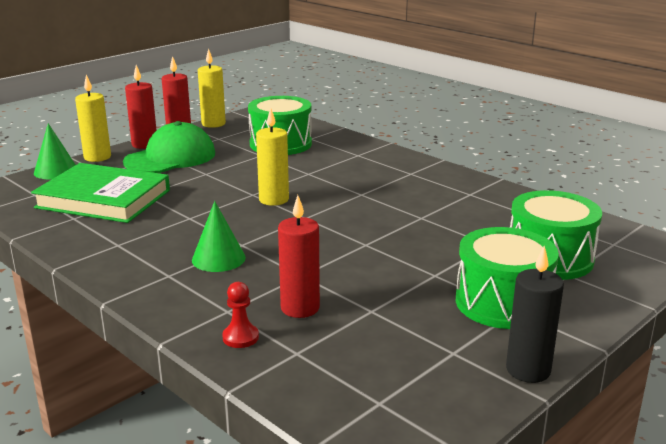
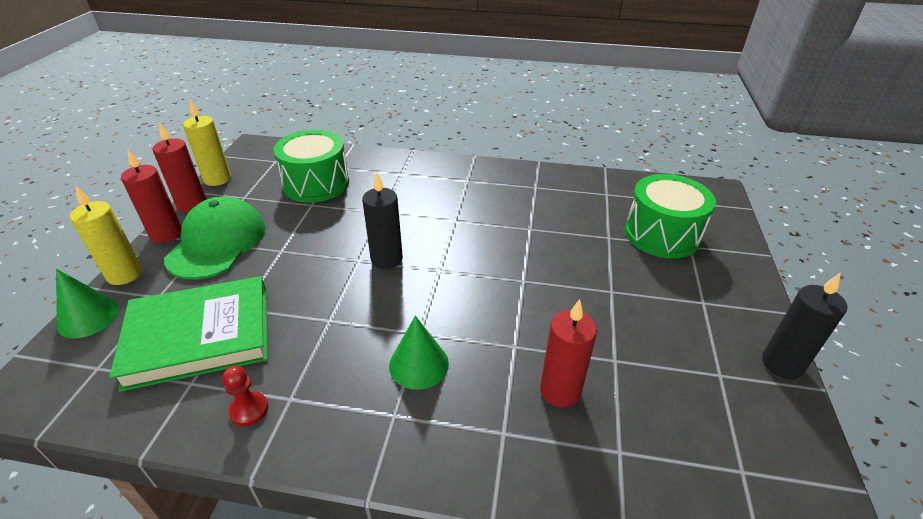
camera: 35 degrees left, 15 degrees up
red pawn [222,282,259,348] -> red pawn moved to [222,366,268,427]
yellow candle [256,108,289,206] -> black candle [362,173,403,269]
green drum [456,227,559,329] -> none

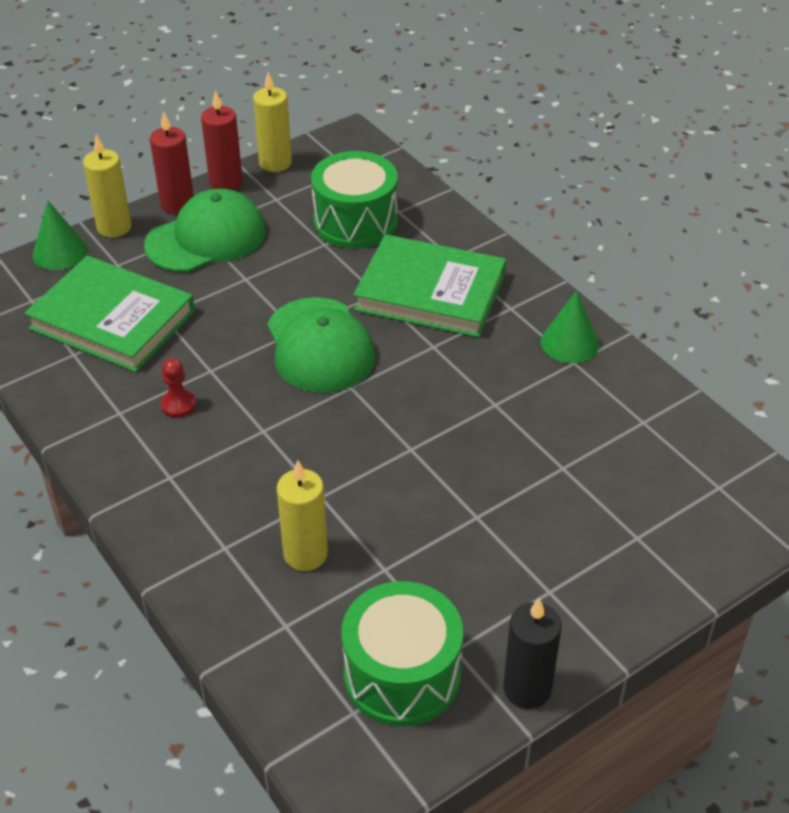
camera: 45 degrees right, 5 degrees up
red pawn [222,366,268,427] -> red pawn moved to [161,358,196,418]
black candle [362,173,403,269] -> green cap [267,297,375,393]
green cone [389,316,449,390] -> green cone moved to [541,290,599,364]
red candle [540,299,597,408] -> yellow candle [277,460,328,571]
green drum [625,174,716,258] -> green drum moved to [341,581,463,726]
none -> green book [353,234,506,338]

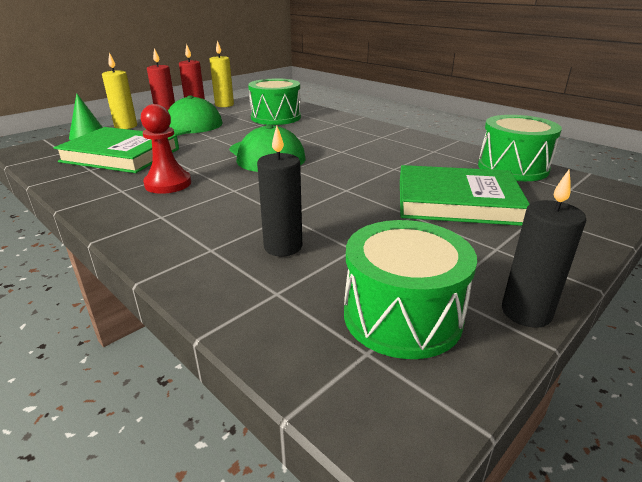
camera: 10 degrees left, 15 degrees down
red pawn [161,358,196,418] -> red pawn [141,104,191,194], size x1.73
yellow candle [277,460,328,571] -> black candle [257,126,302,257]
green book [353,234,506,338] -> green book moved to [400,165,530,226]
green cone [541,290,599,364] -> none
none -> green drum [478,115,562,181]

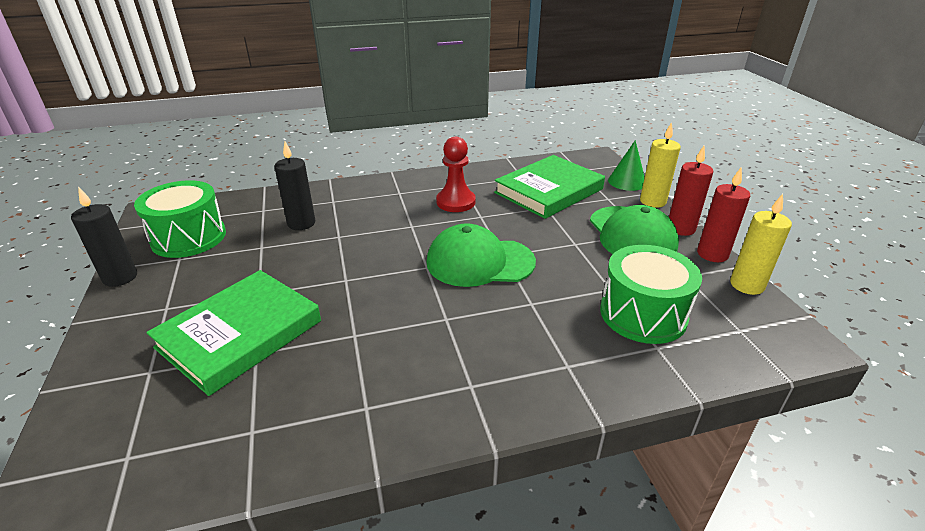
camera: 120 degrees right, 5 degrees up
green drum [478,115,562,181] -> none

